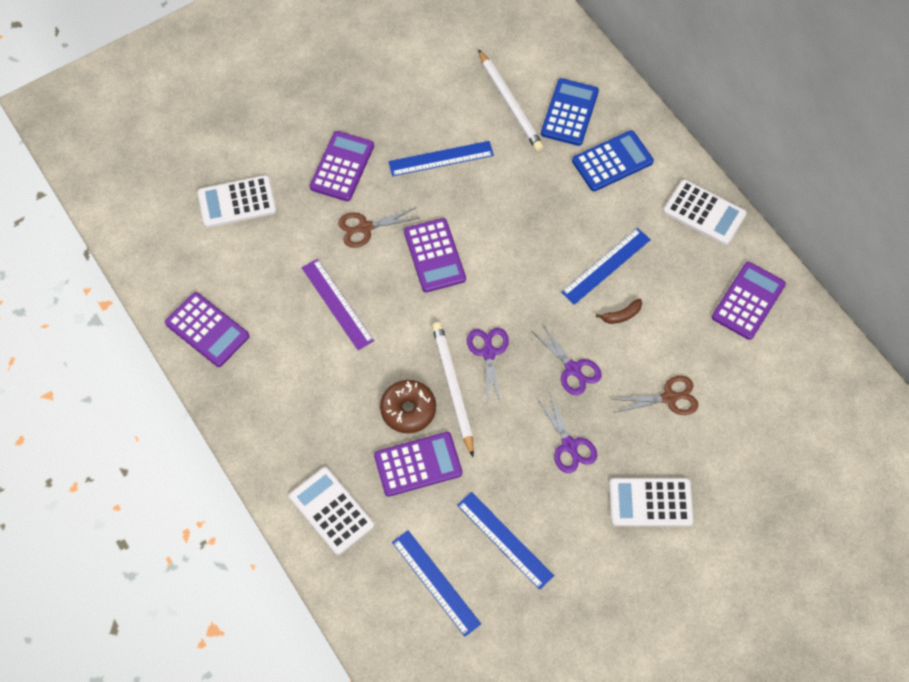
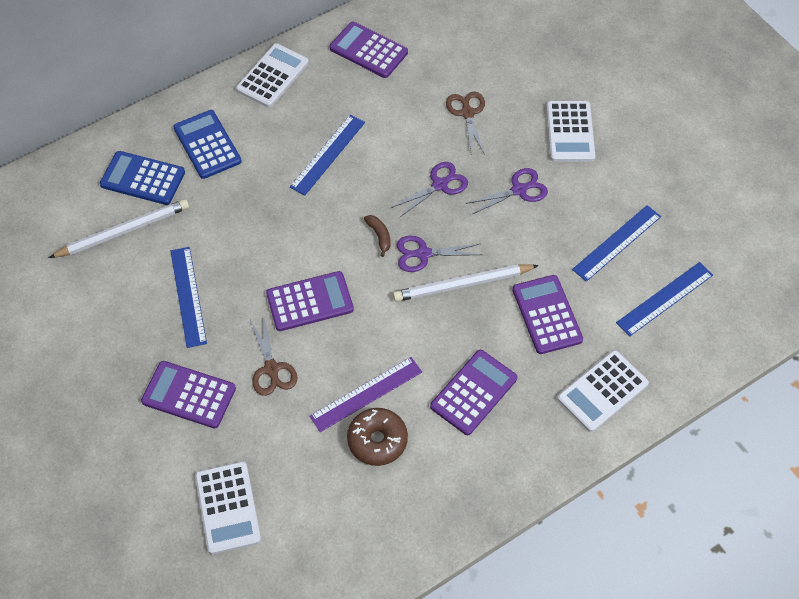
camera: 90 degrees left, 5 degrees down
purple calculator [165,292,249,367] -> purple calculator moved to [430,350,517,435]
brown donut [380,380,436,433] -> brown donut moved to [347,408,408,466]
blue ruler [561,228,651,305] -> blue ruler turned 75 degrees clockwise [290,115,365,196]
brown banana [596,298,642,324] -> brown banana moved to [364,215,390,257]

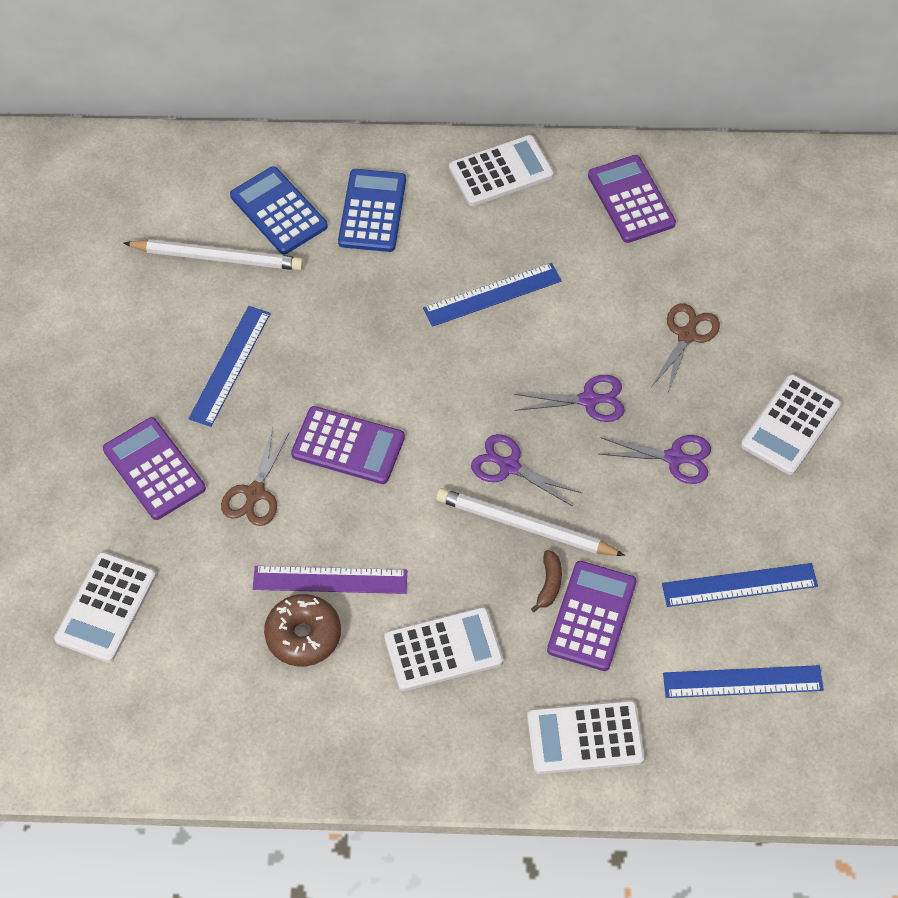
camera: 35 degrees right, 0 degrees up
brown banana [364,215,390,257] -> brown banana moved to [531,550,562,612]
purple calculator [430,350,517,435] -> white calculator [384,607,503,691]

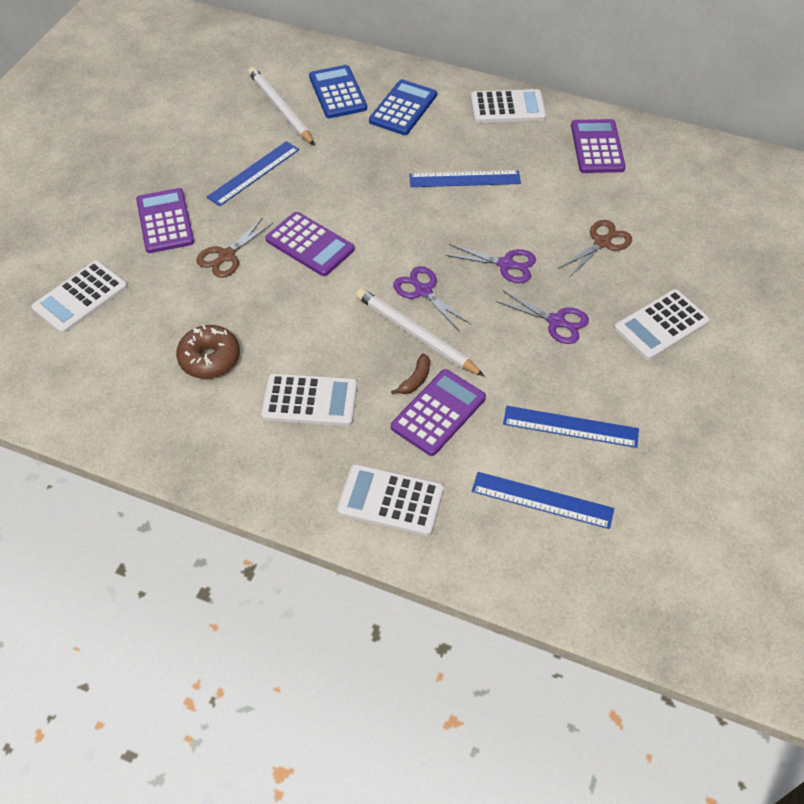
camera: 20 degrees right, 5 degrees down
white pencil [124,239,303,270] -> white pencil turned 150 degrees counterclockwise [248,67,315,146]
purple ruler [253,566,407,594] -> none

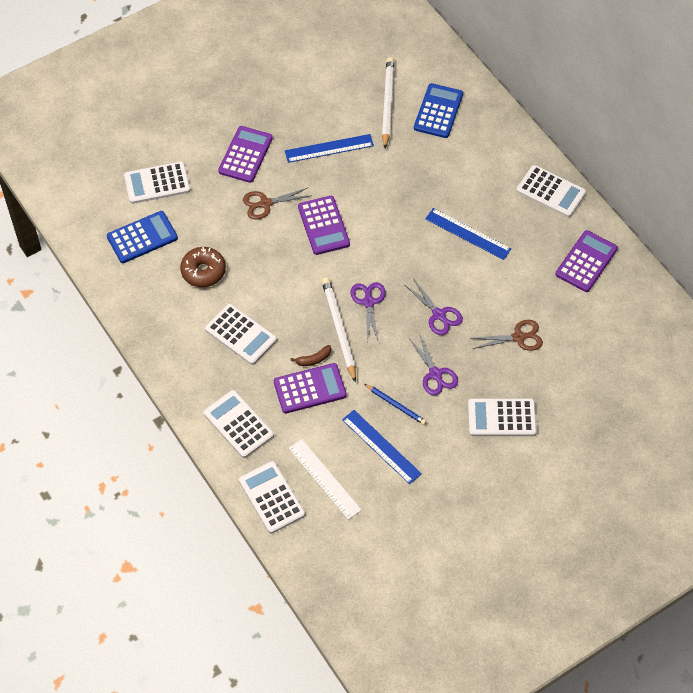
camera: 35 degrees right, 5 degrees up
blue calculator [369,80,437,135] -> blue calculator moved to [107,211,178,263]
blue ruler [472,472,614,529] -> white ruler [289,439,362,520]
none -> white calculator [239,461,305,534]
none -> blue pencil [365,384,426,425]

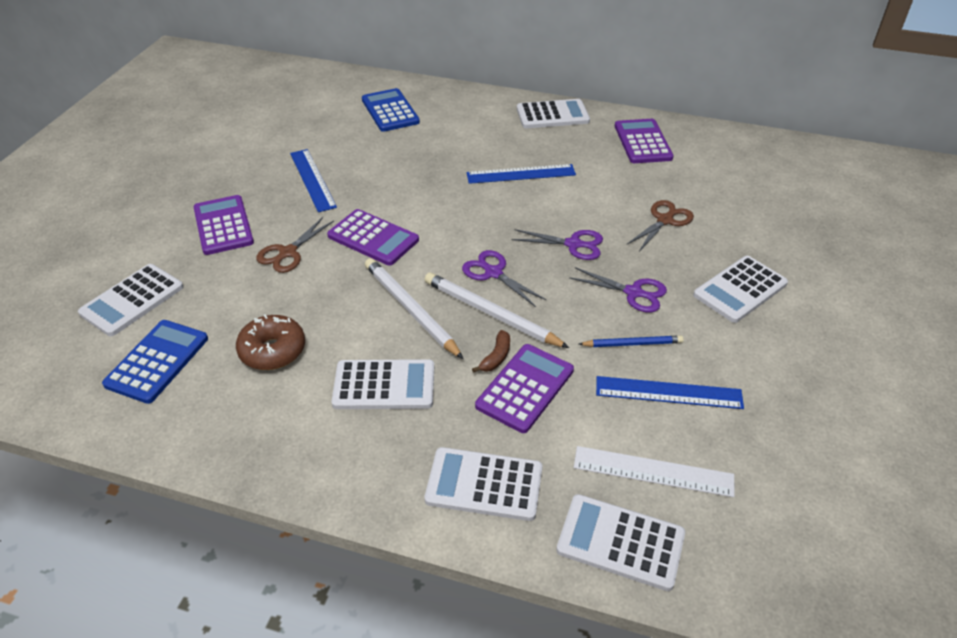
camera: 40 degrees left, 15 degrees down
blue ruler [285,134,374,163] -> blue ruler turned 60 degrees counterclockwise [290,149,337,212]
white pencil [382,57,394,149] -> white pencil moved to [365,258,463,359]

